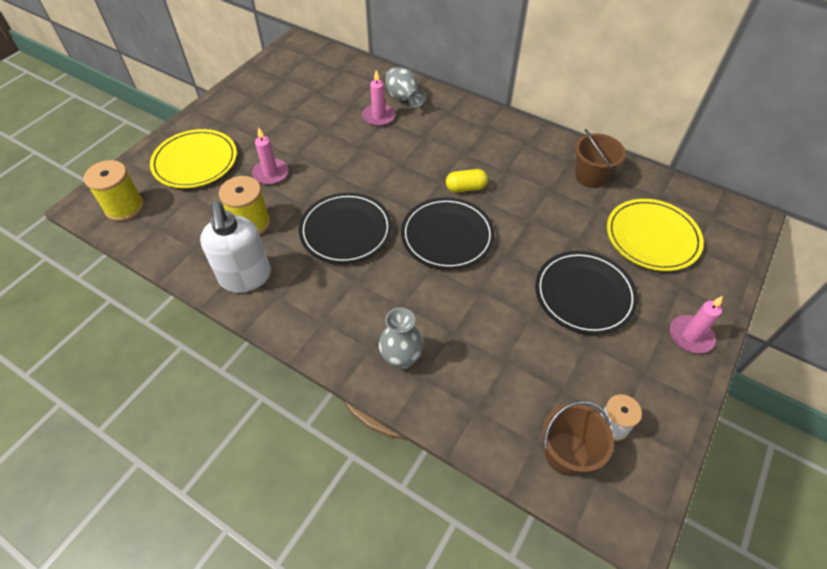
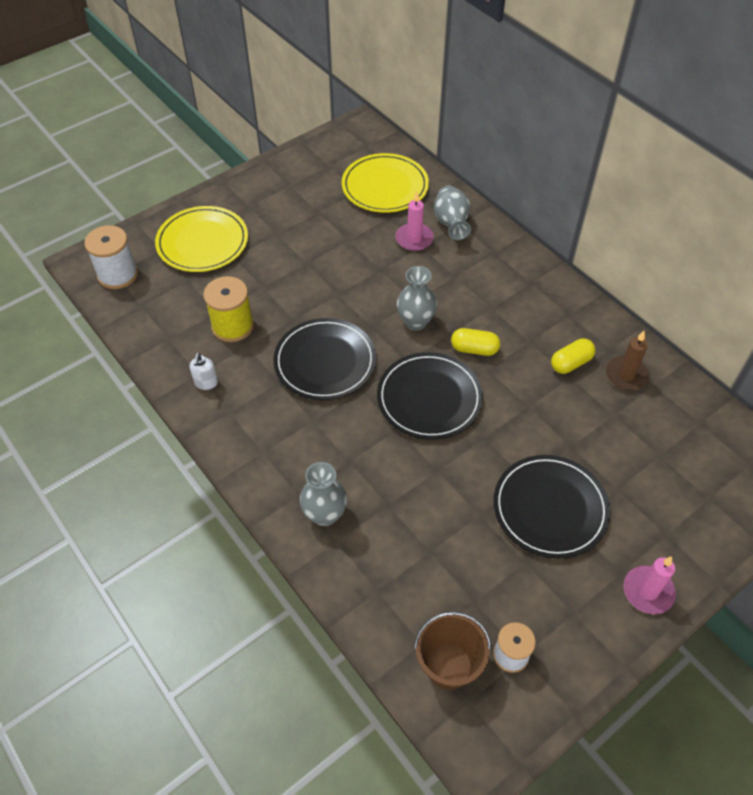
camera: 20 degrees right, 0 degrees up
yellow spool [84,160,144,221] -> white spool [84,225,138,289]
white soap dispenser [200,202,271,293] -> white soap dispenser [190,352,218,390], size x0.43
pink candle [252,127,289,185] -> none
brown bucket [575,129,626,188] -> brown candle [605,331,649,391]
yellow plate [607,199,704,271] -> yellow plate moved to [342,153,429,213]
none -> grey vase [397,266,437,330]
none -> yellow capsule [551,339,595,374]

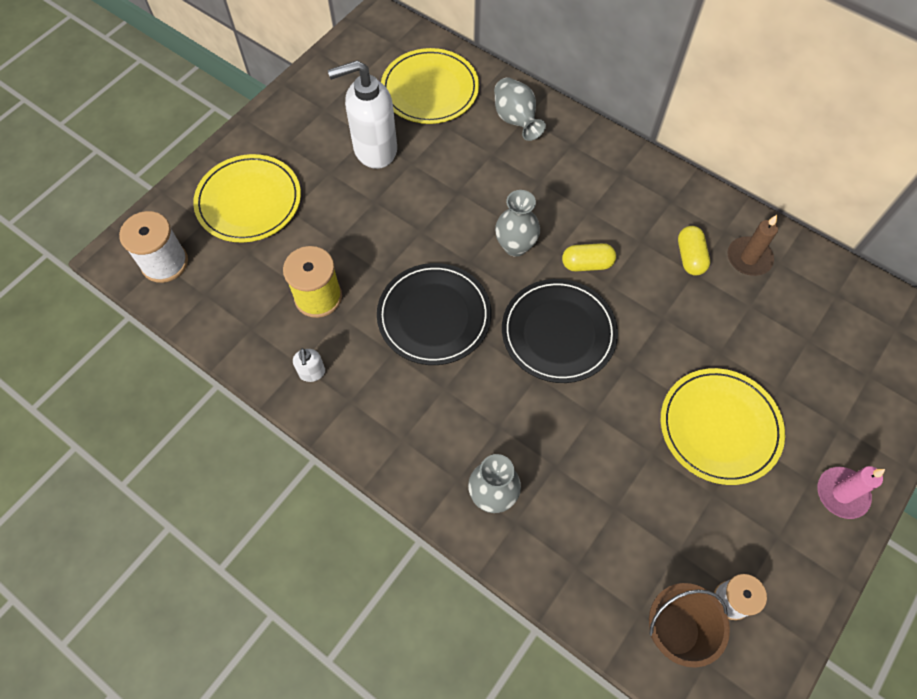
camera: 15 degrees left, 10 degrees up
pink candle [395,191,434,251] -> none
black plate [493,455,610,559] -> yellow plate [661,368,785,485]
yellow capsule [551,339,595,374] -> yellow capsule turned 45 degrees counterclockwise [678,226,710,275]
none -> white soap dispenser [328,60,397,169]

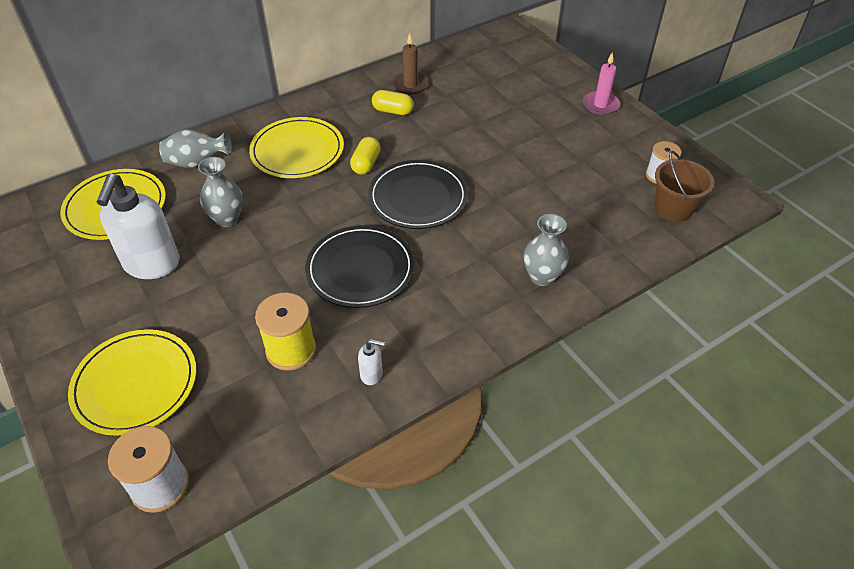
camera: 70 degrees left, 15 degrees down
grey vase [495,190,540,257] -> grey vase moved to [198,157,243,227]
yellow plate [661,368,785,485] -> yellow plate moved to [249,117,344,178]

